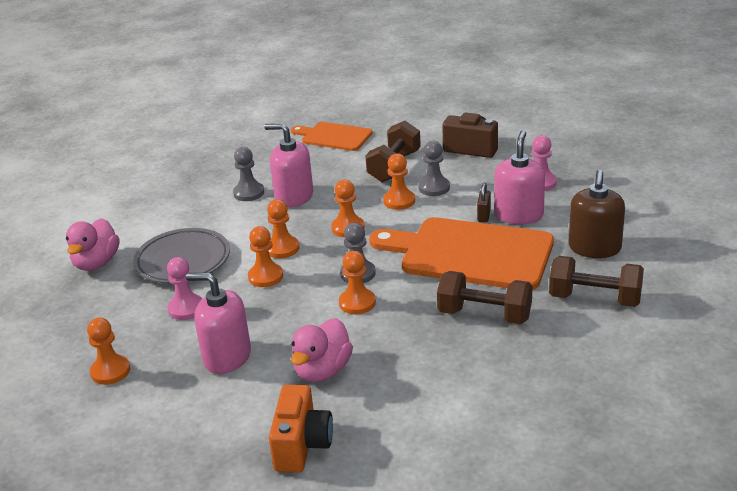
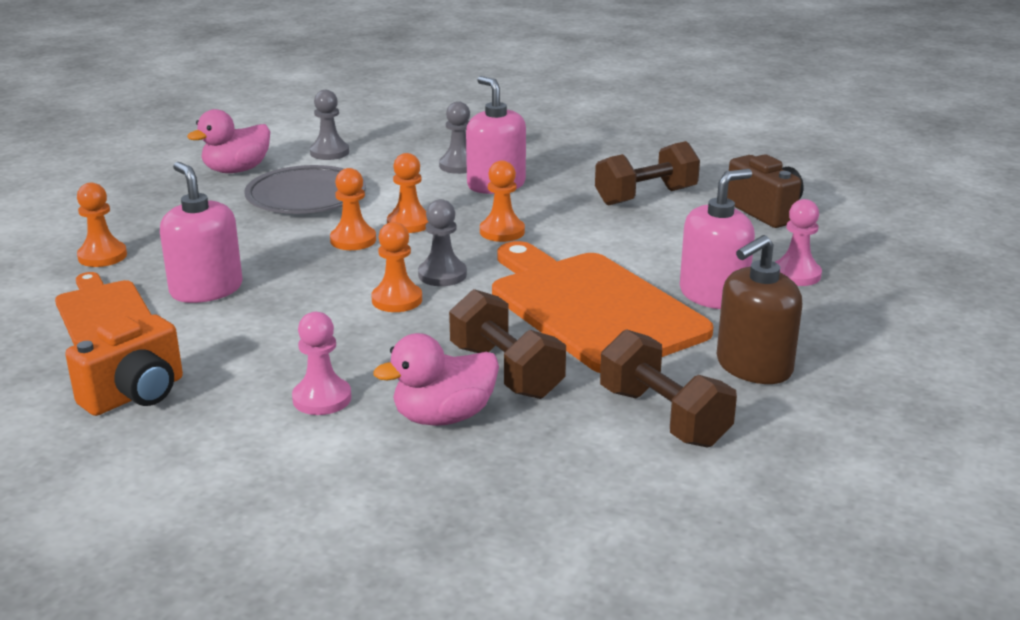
camera: 35 degrees right, 5 degrees down
pink pawn [167,257,203,320] -> pink pawn moved to [292,312,351,415]
orange cutting board [291,122,373,151] -> orange cutting board moved to [55,272,151,345]
pink duck [291,318,353,382] -> pink duck moved to [373,333,499,426]
orange pawn [383,153,415,210] -> none
grey pawn [419,141,450,196] -> grey pawn moved to [310,90,349,160]
brown padlock [477,183,491,222] -> none

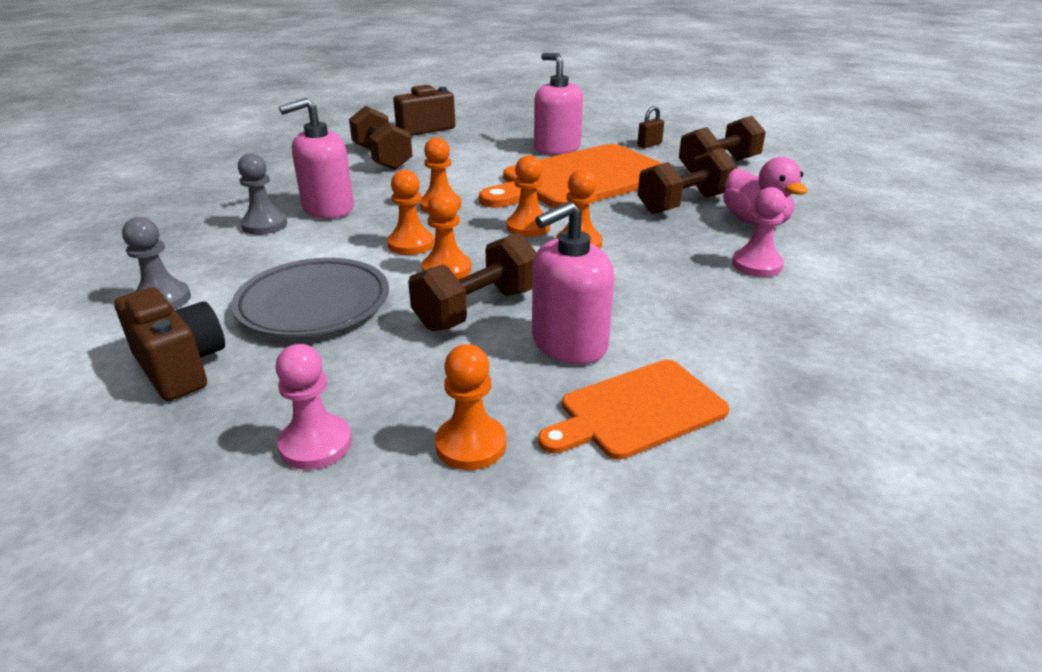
camera: 90 degrees left, 5 degrees up
orange camera [65,314,183,416] -> none
pink duck [187,109,270,173] -> brown camera [114,287,225,401]
grey pawn [418,199,467,286] -> orange pawn [506,155,550,237]
brown soap dispenser [717,235,802,384] -> brown padlock [637,106,664,148]
pink pawn [775,199,822,286] -> pink pawn moved to [275,344,352,470]
none -> brown dumbbell [408,233,537,331]

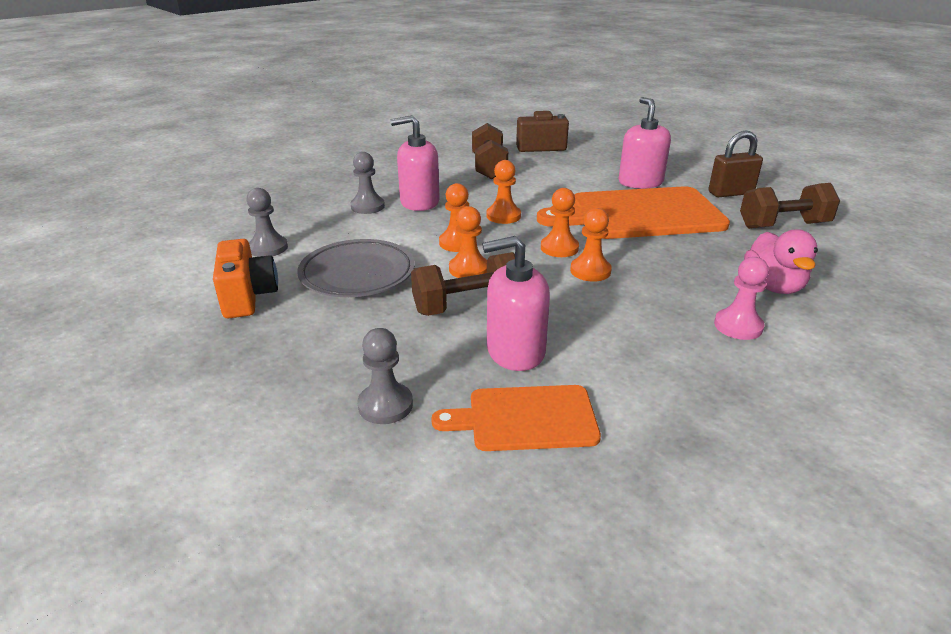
camera: 25 degrees right, 0 degrees up
brown camera [114,287,225,401] -> orange camera [213,239,278,319]
pink pawn [275,344,352,470] -> none
orange pawn [435,344,506,470] -> grey pawn [357,328,413,424]
brown padlock [637,106,664,148] -> brown padlock [708,131,763,197], size x1.73
brown dumbbell [638,148,737,214] -> none

